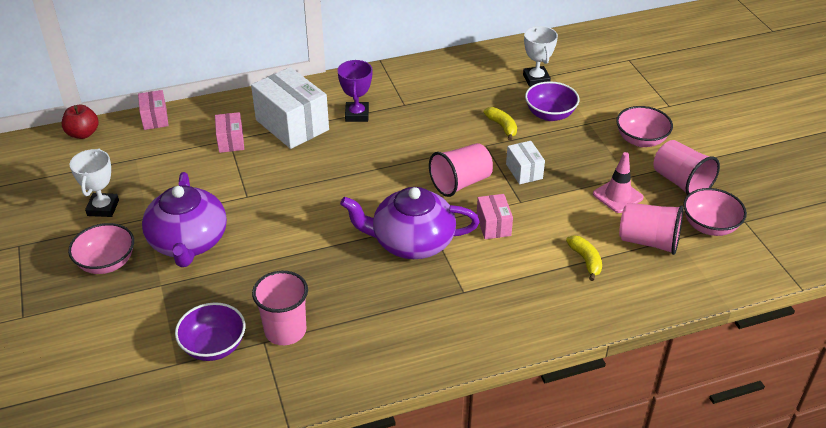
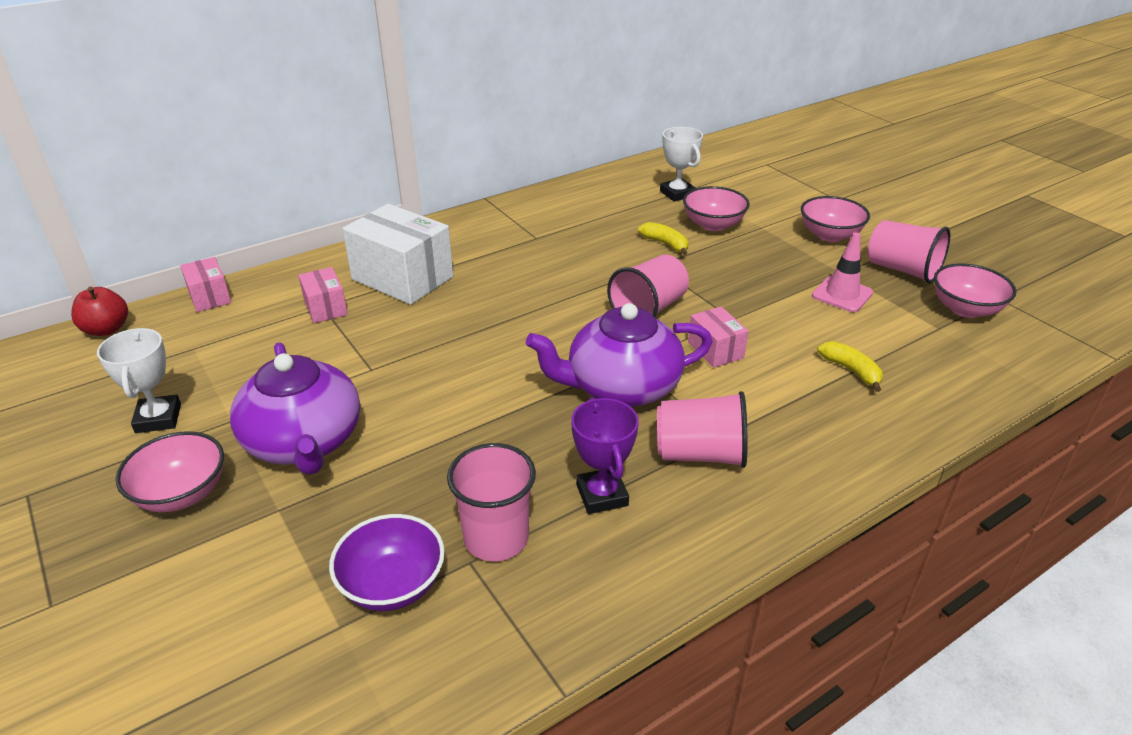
camera: 15 degrees left, 5 degrees down
purple trophy [338,60,372,122] -> purple trophy moved to [571,398,639,514]
white box [506,141,545,184] -> none
purple bowl [525,81,579,121] -> pink bowl [683,186,750,231]
pink cup [619,203,683,255] -> pink cup moved to [657,391,748,468]

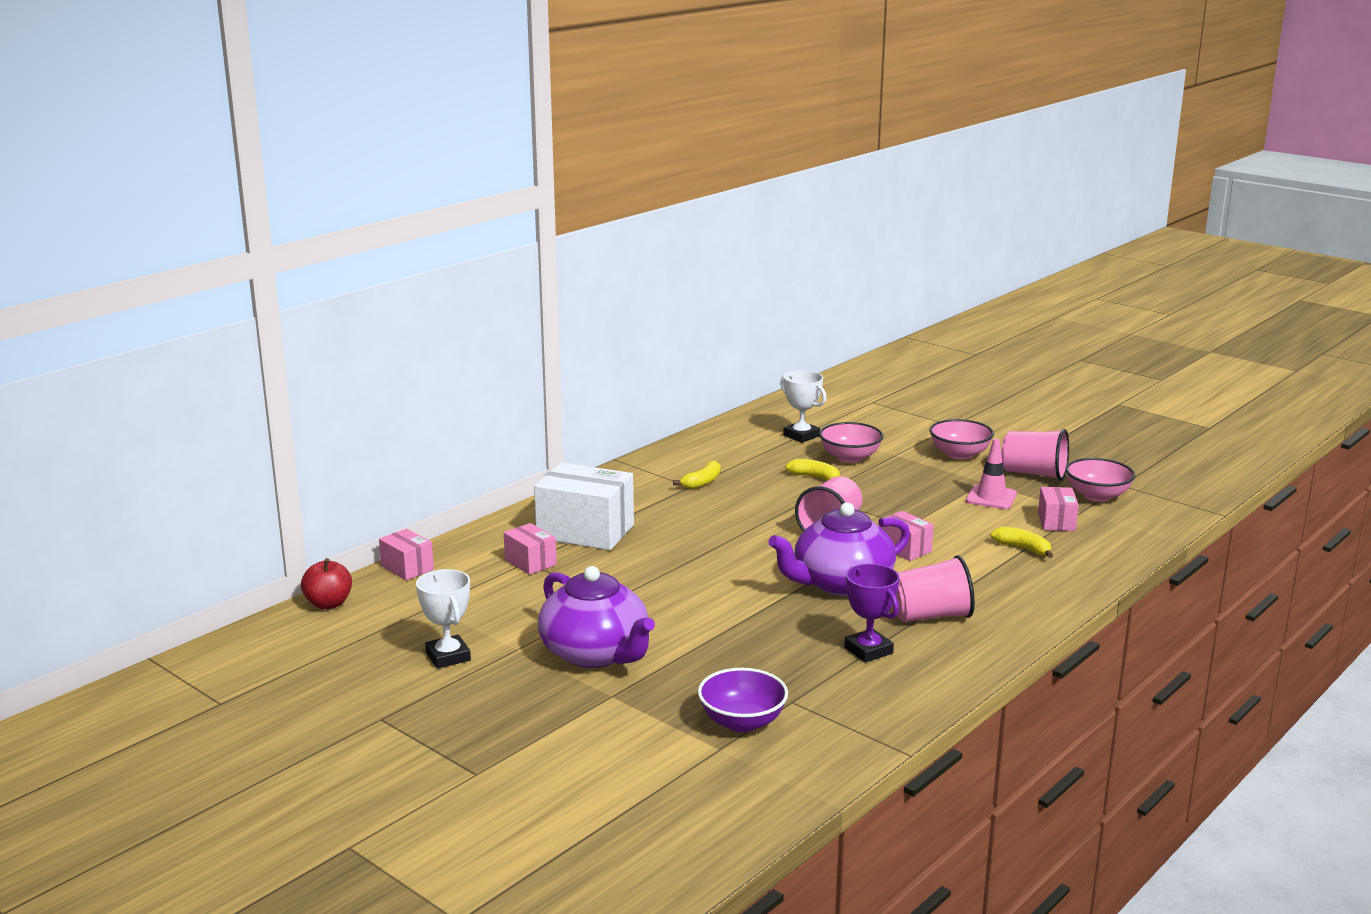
camera: 15 degrees left, 15 degrees down
pink bowl [116,431,224,512] -> none
pink cup [447,443,536,561] -> none
none -> yellow banana [673,460,721,489]
none -> pink box [1038,487,1079,531]

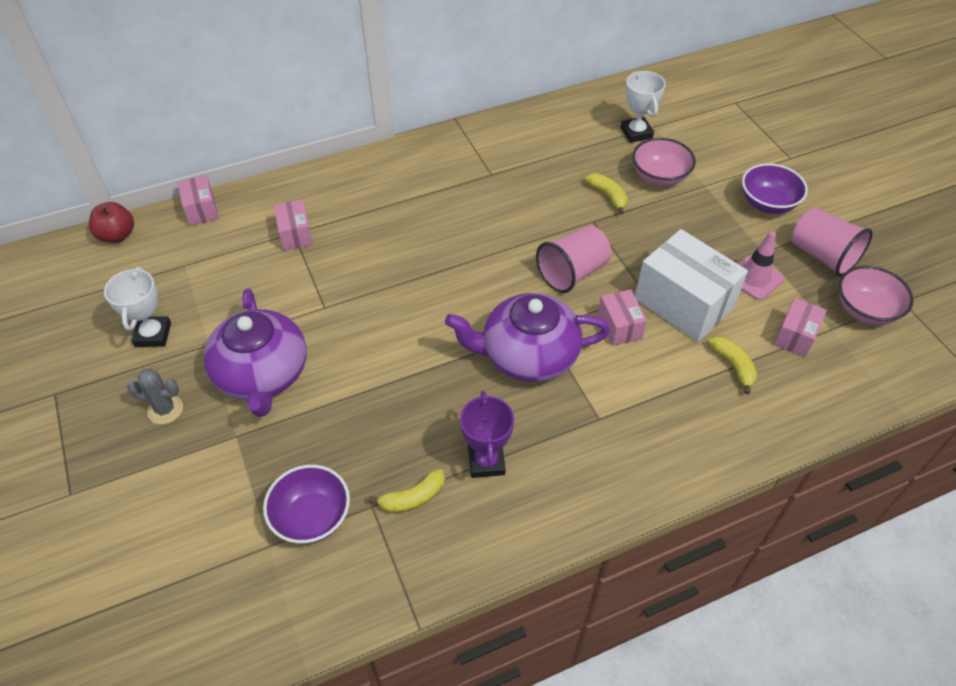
camera: 25 degrees right, 30 degrees up
white box [534,463,634,550] -> white box moved to [635,229,748,342]
yellow banana [673,460,721,489] -> yellow banana moved to [369,469,445,513]
pink cup [893,555,975,622] -> none
pink bowl [929,419,994,460] -> purple bowl [742,163,808,214]
none -> grey cactus [127,369,183,424]

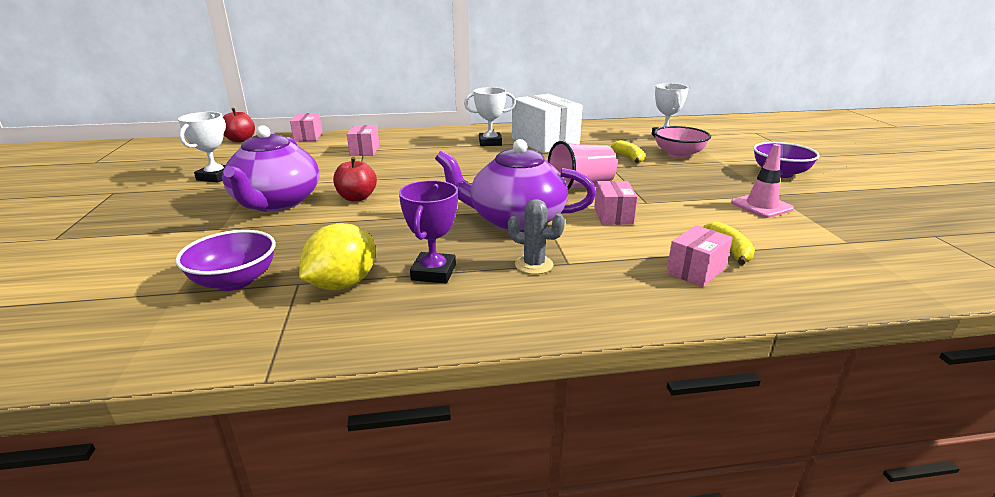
camera: 15 degrees right, 25 degrees down
grey cactus [127,369,183,424] -> grey cactus moved to [507,199,565,274]
yellow banana [369,469,445,513] -> yellow lemon [299,223,375,290]
white box [635,229,748,342] -> white box moved to [512,94,583,153]
pink box [774,298,827,357] -> pink box moved to [667,225,733,287]
pink cup [792,207,873,277] -> none
pink bowl [839,266,914,325] -> none
none -> red apple [333,157,377,201]
none -> white trophy [464,87,516,146]

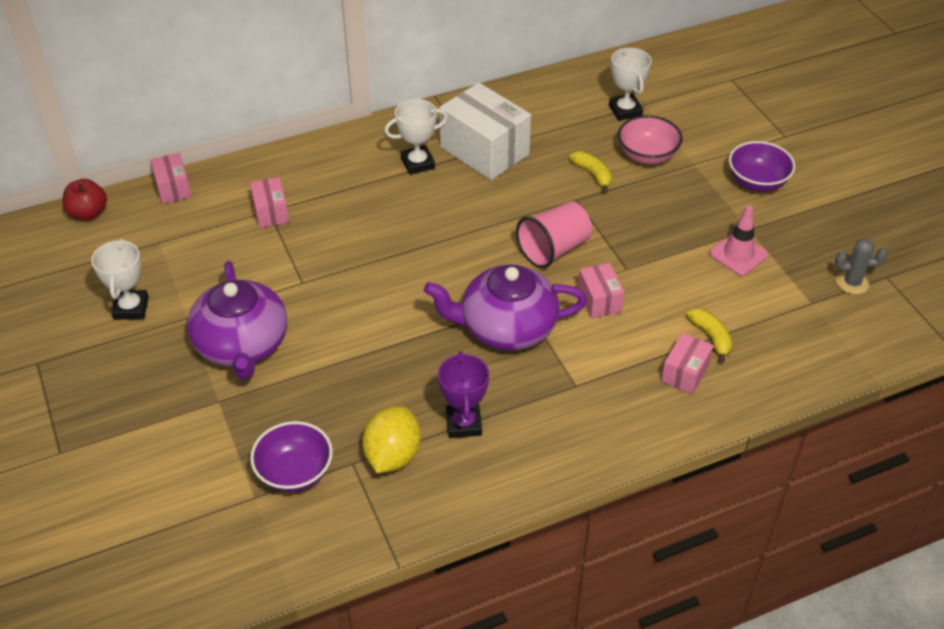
camera: 15 degrees left, 20 degrees up
red apple [333,157,377,201] -> none
grey cactus [507,199,565,274] -> grey cactus moved to [835,238,888,294]

